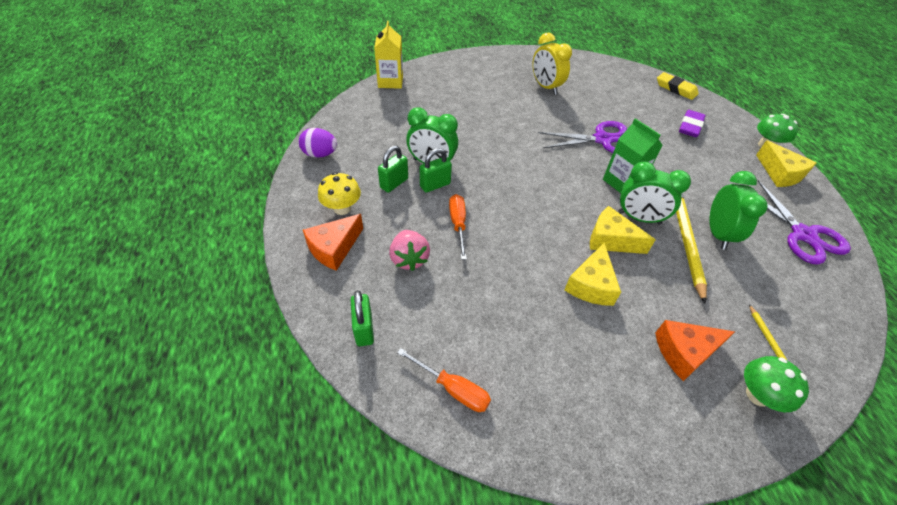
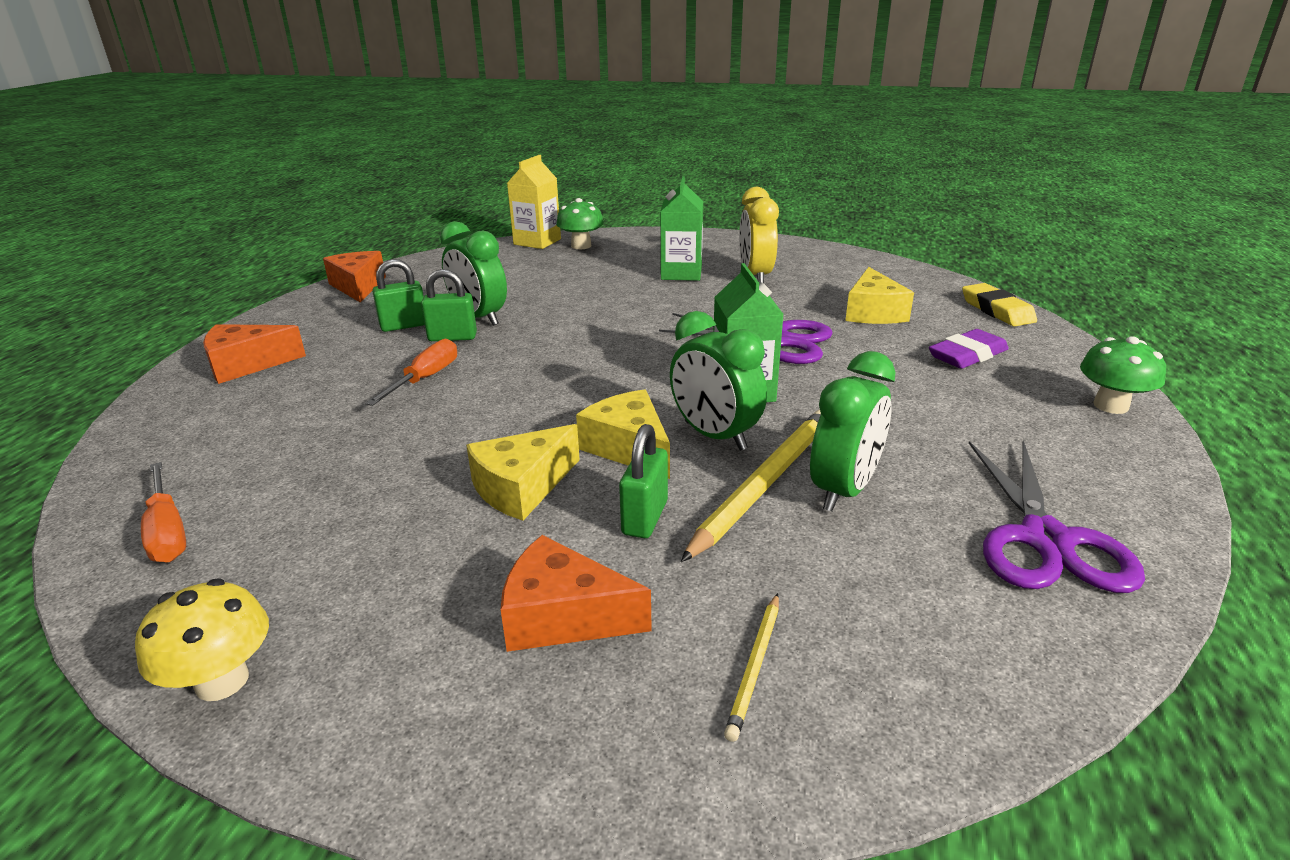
camera: 30 degrees right, 20 degrees down
purple egg [299,128,337,158] -> orange cheese [323,251,386,303]
yellow mushroom [318,172,361,215] -> yellow mushroom moved to [135,578,269,701]
green padlock [351,290,374,346] -> green padlock moved to [619,424,668,538]
pink strawberry [389,230,430,271] -> none
green mushroom [744,356,809,412] -> green mushroom moved to [556,198,604,249]
yellow cheese [756,140,817,187] -> yellow cheese moved to [845,267,914,324]
none -> green carton [660,176,703,281]

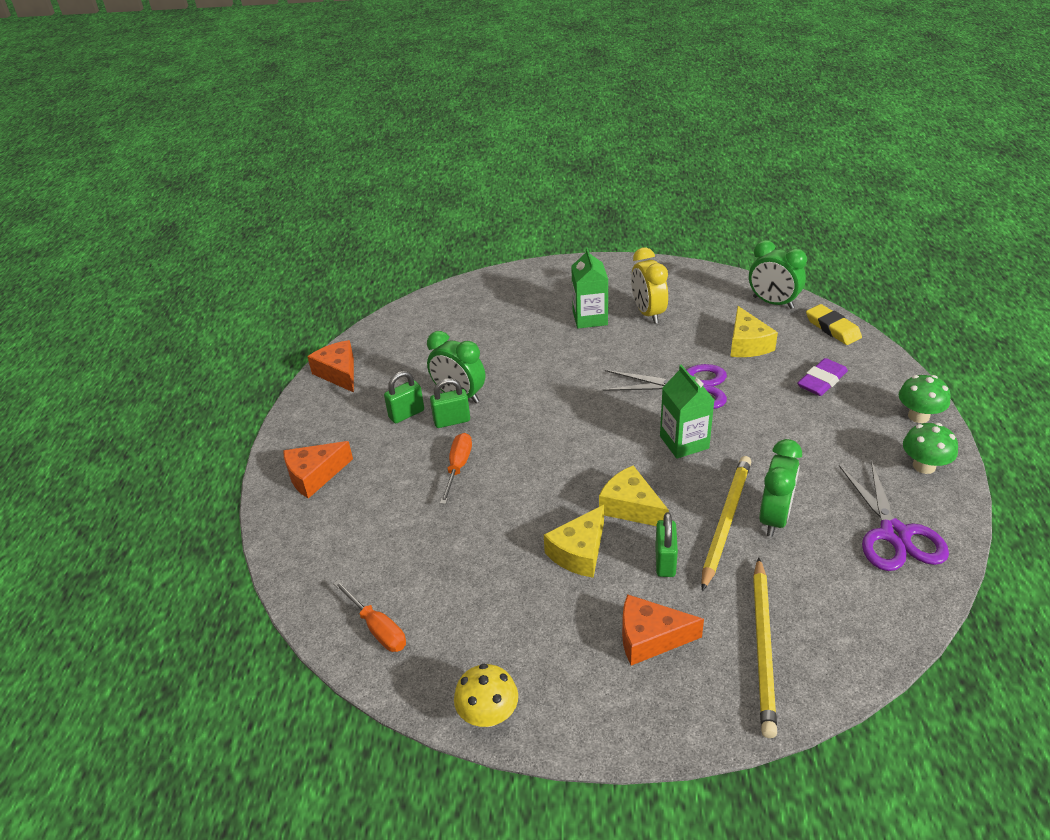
camera: 10 degrees left, 10 degrees up
yellow carton [507,155,561,249] -> none
green mushroom [556,198,604,249] -> green mushroom moved to [903,423,958,474]
green clock [670,311,767,451] -> green clock moved to [749,240,807,309]
yellow pencil [724,593,779,742] -> yellow pencil [753,557,777,738], size x2.01

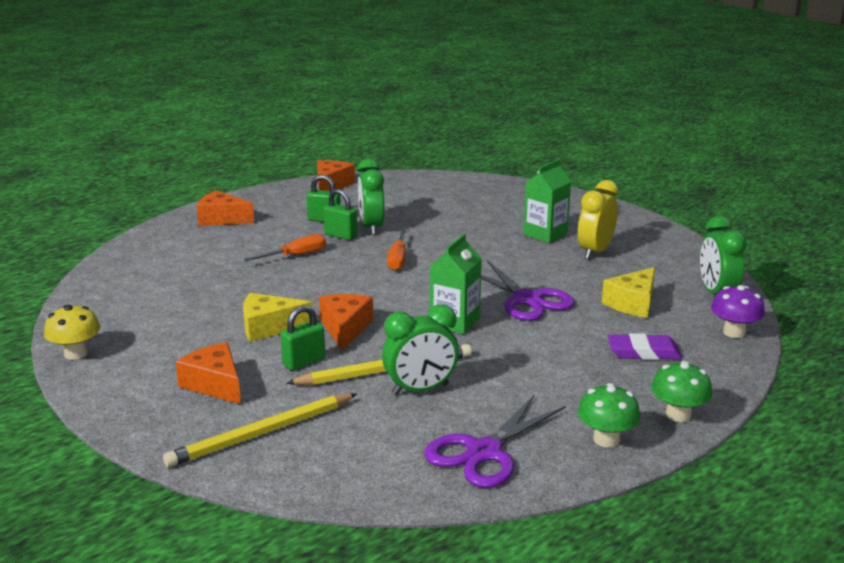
camera: 45 degrees right, 15 degrees down
orange screwdriver [333,580,406,652] -> orange screwdriver moved to [387,229,406,271]
yellow cheese [599,466,669,526] -> orange cheese [319,294,373,350]
yellow eraser [806,304,862,345] -> purple mushroom [711,285,765,338]

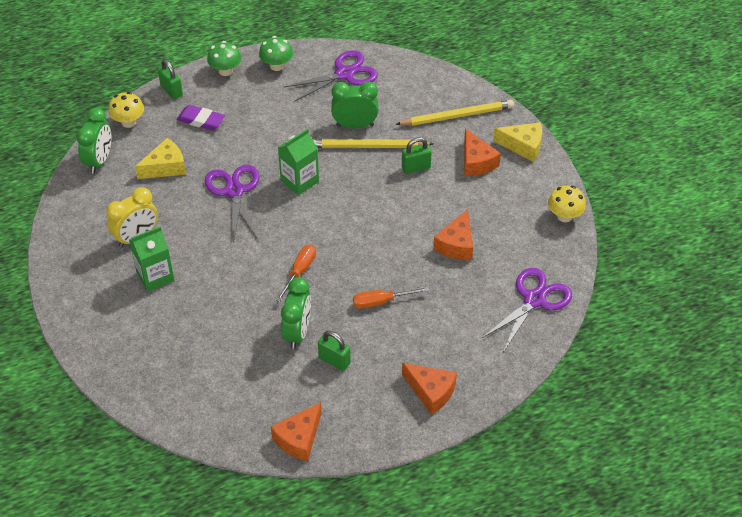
camera: 160 degrees left, 25 degrees up
yellow cheese [243,293,312,342] -> yellow cheese moved to [493,122,542,162]
orange cheese [319,294,373,350] -> orange cheese moved to [433,209,473,260]
green padlock [323,189,357,240] -> green padlock moved to [158,59,183,99]
purple mushroom [711,285,765,338] -> yellow mushroom [108,92,144,128]
none -> purple scissors [482,268,572,352]

